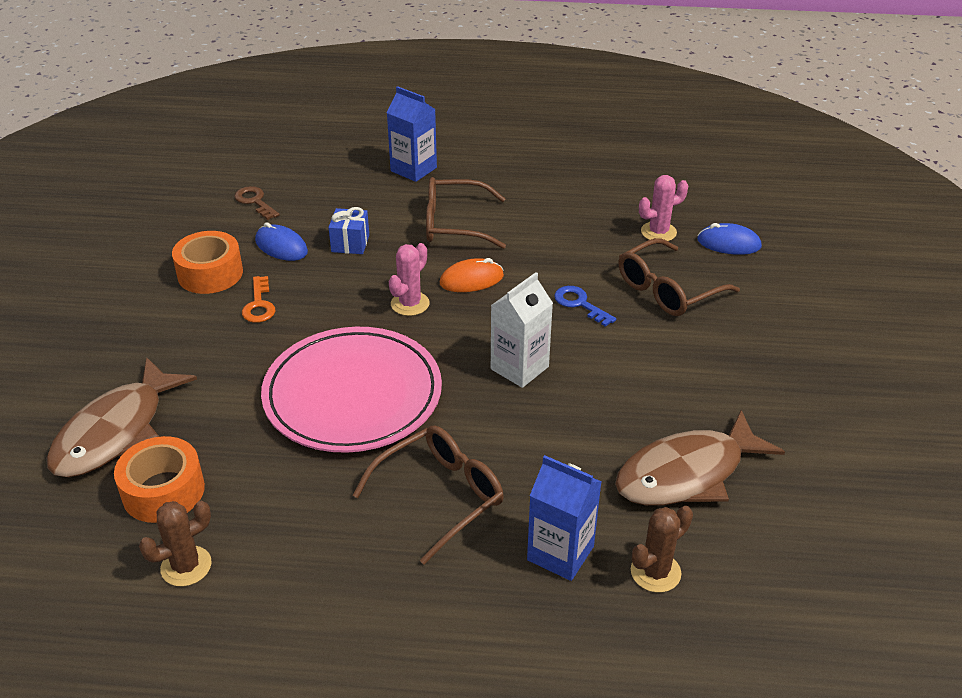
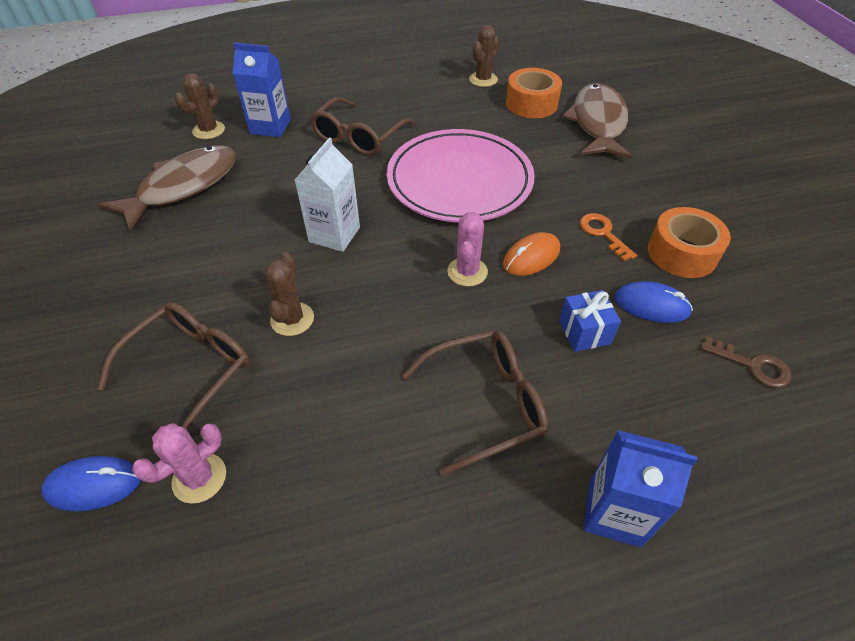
camera: 160 degrees right, 10 degrees up
orange mouse [440,258,504,292] -> orange mouse moved to [503,232,560,276]
blue key [554,286,616,327] -> brown cactus [265,252,314,336]

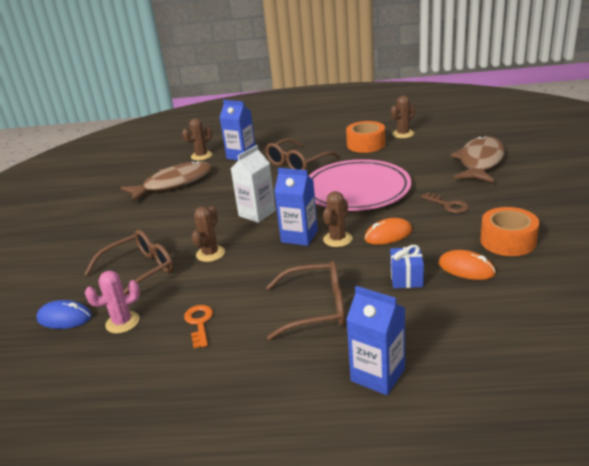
camera: 20 degrees right, 20 degrees down
pink cactus [447,212,488,287] -> brown cactus [323,191,352,247]
orange tape [506,68,562,119] -> orange tape moved to [346,121,385,153]
orange key [580,213,637,261] -> orange key moved to [184,305,213,348]
blue mouse [614,281,693,323] -> orange mouse [439,250,496,280]
brown key [700,336,791,388] -> brown key moved to [421,192,469,213]
none -> blue carton [274,168,318,246]

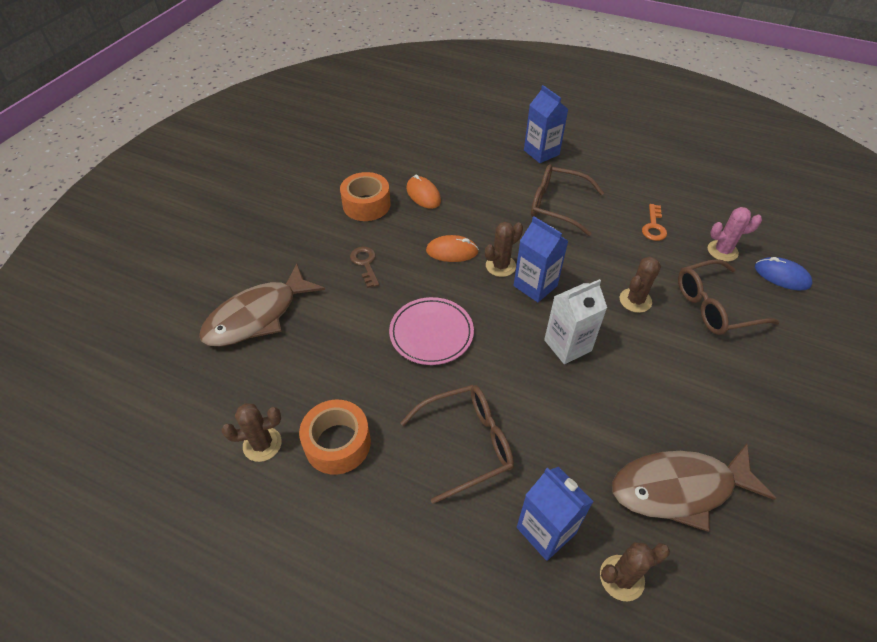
camera: 160 degrees left, 20 degrees up
pink plate [309,159,411,211] -> pink plate [389,297,474,365], size x0.60
blue gift [390,245,424,288] -> none

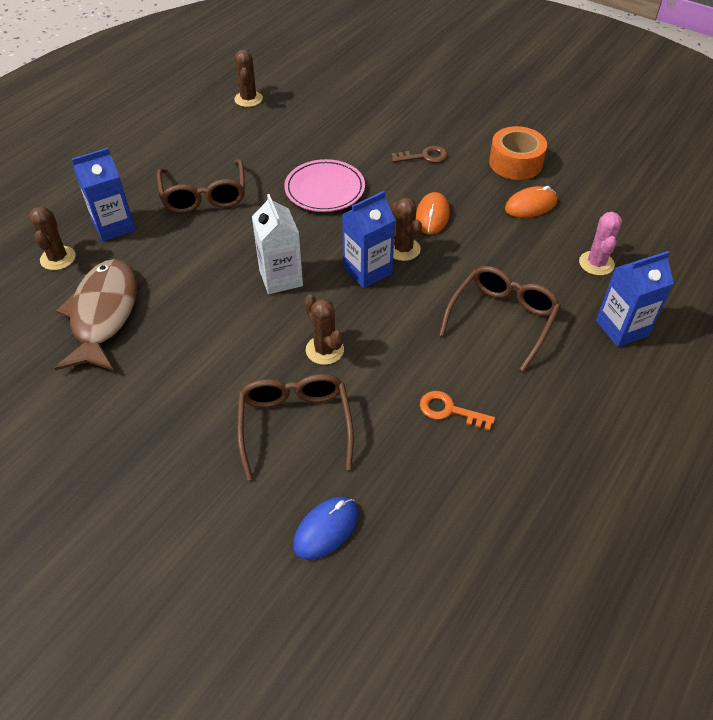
camera: 100 degrees right, 0 degrees up
brown fish [199,263,325,347] -> none
orange tape [299,400,371,475] -> none
pink cactus [708,207,762,262] -> pink cactus moved to [579,212,622,276]

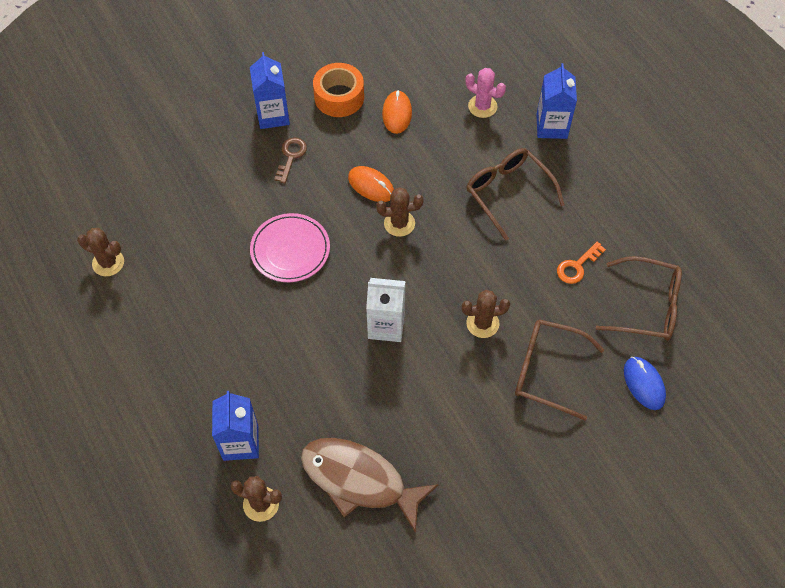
camera: 65 degrees left, 10 degrees up
brown glasses [157,159,245,213] -> brown glasses moved to [596,256,682,341]
blue carton [342,191,395,288] -> blue carton moved to [250,52,290,129]

